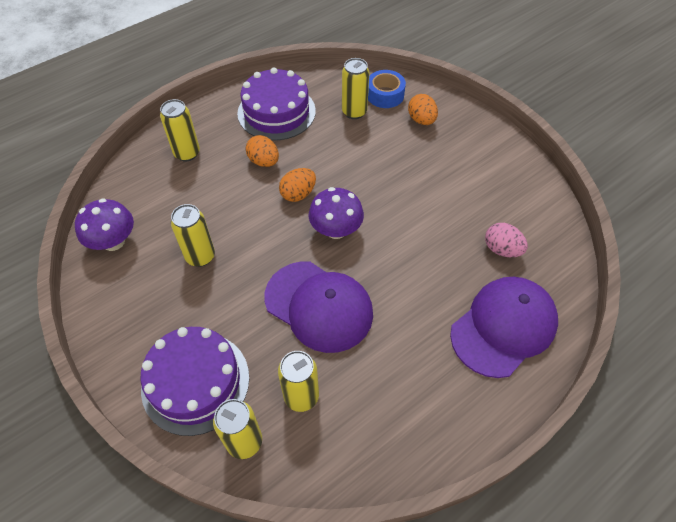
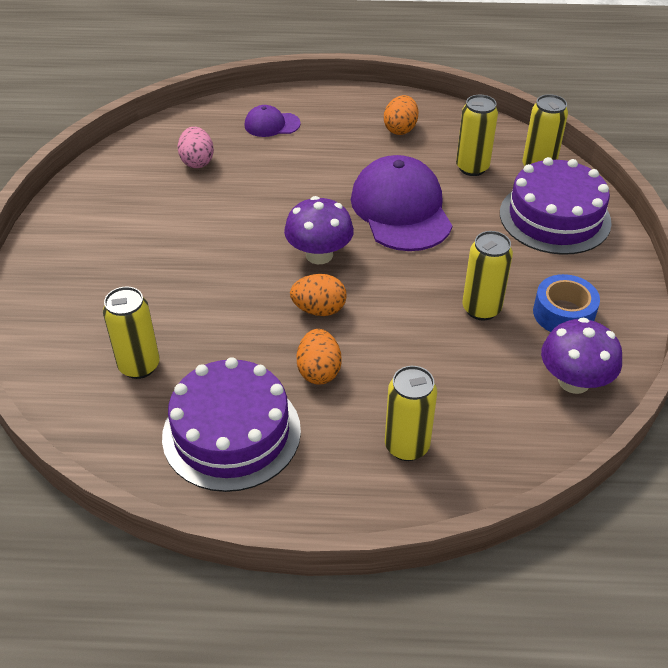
camera: 140 degrees left, 10 degrees down
blue tape [368,70,406,108] -> blue tape moved to [533,274,600,332]
orange egg [408,94,438,125] -> orange egg moved to [384,95,419,135]
purple cap [450,277,558,378] -> purple cap [244,105,301,137], size x0.49

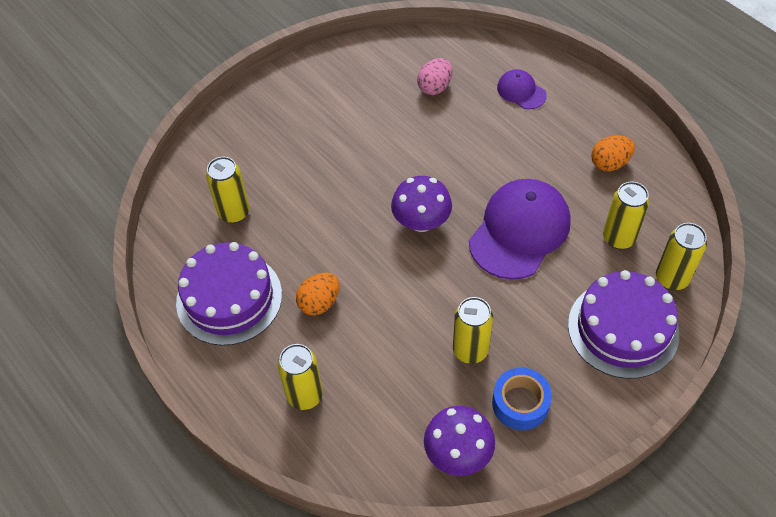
camera: 50 degrees right, 10 degrees up
orange egg [290,274,347,316] -> none

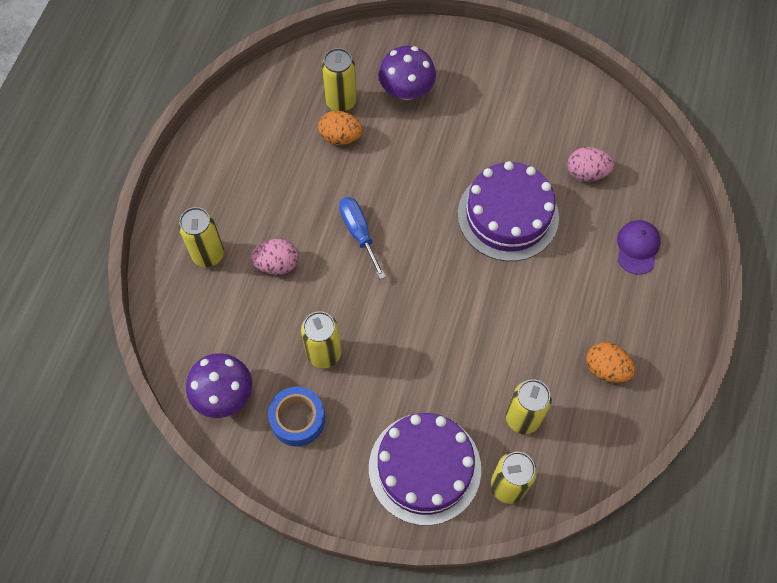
camera: 55 degrees right, 10 degrees up
purple cake [176,242,282,346] -> purple cake moved to [458,161,559,261]
orange egg [296,273,339,315] -> orange egg moved to [318,111,363,145]
purple mushroom [391,176,452,232] -> purple mushroom moved to [379,46,436,100]
purple cap [469,179,571,280] -> none
none -> pink egg [250,239,299,275]
none -> blue screwdriver [339,197,386,279]

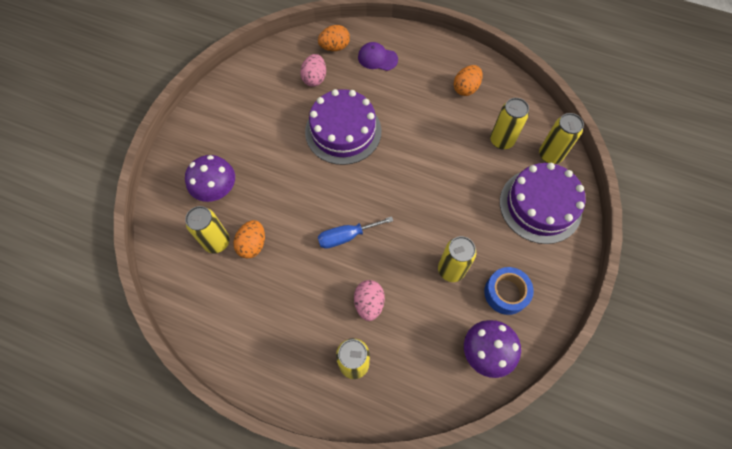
camera: 85 degrees left, 0 degrees up
none -> orange egg [318,25,350,51]

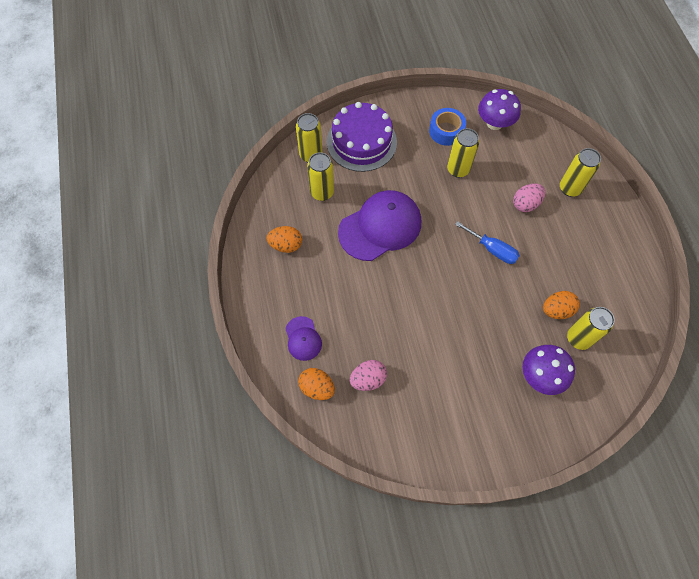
camera: 125 degrees left, 0 degrees up
purple cake [305,89,382,165] -> none
none -> purple cap [338,190,421,261]

